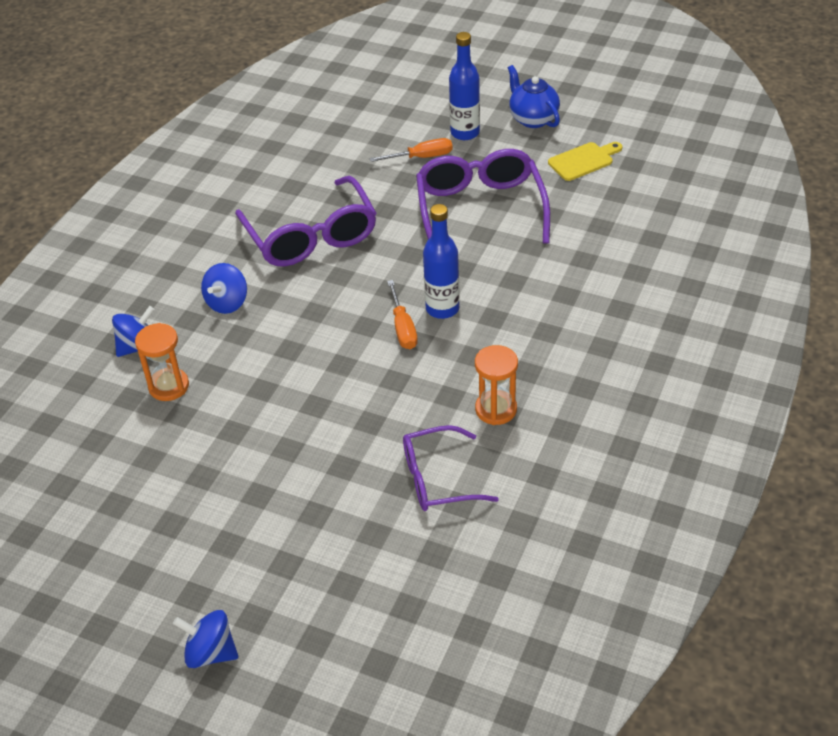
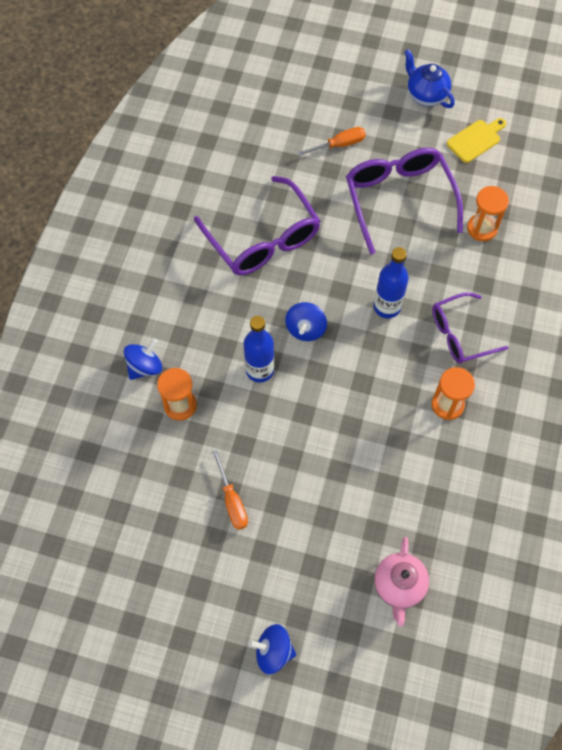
camera: 10 degrees left, 20 degrees up
blue spinning top [201,263,247,314] -> blue spinning top moved to [285,302,327,341]
orange screwdriver [387,280,418,349] -> orange screwdriver moved to [212,450,248,530]
purple glasses [403,425,499,511] -> purple glasses moved to [432,292,509,364]
blue bottle [449,32,480,140] -> blue bottle moved to [244,316,274,383]
none -> pink teapot [374,537,429,626]
none -> orange hourglass [467,186,509,241]

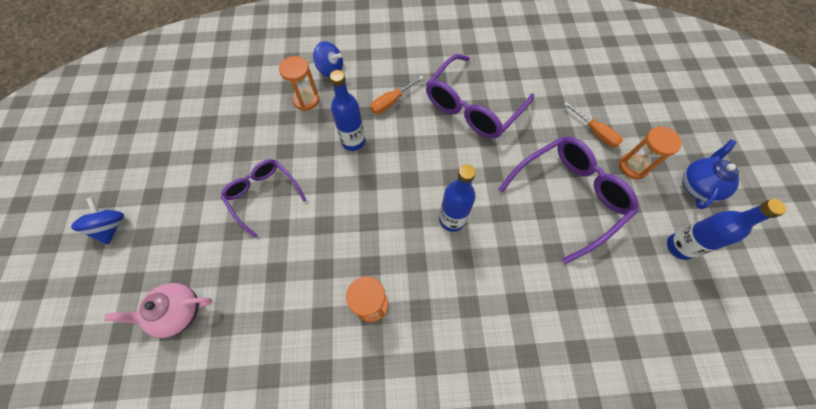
camera: 70 degrees right, 0 degrees up
orange screwdriver [212,450,248,530] -> orange screwdriver moved to [371,76,424,114]
blue spinning top [285,302,327,341] -> none
purple glasses [432,292,509,364] -> purple glasses moved to [221,159,307,238]
yellow cutting board [447,118,506,163] -> blue bottle [667,199,786,260]
orange hourglass [467,186,509,241] -> orange hourglass moved to [619,126,682,179]

